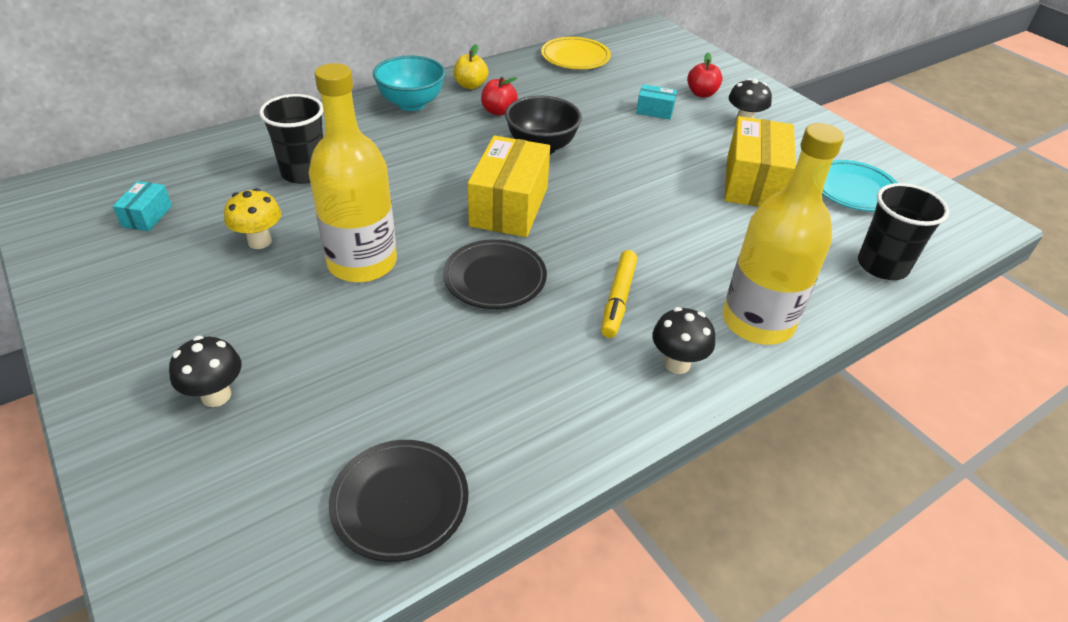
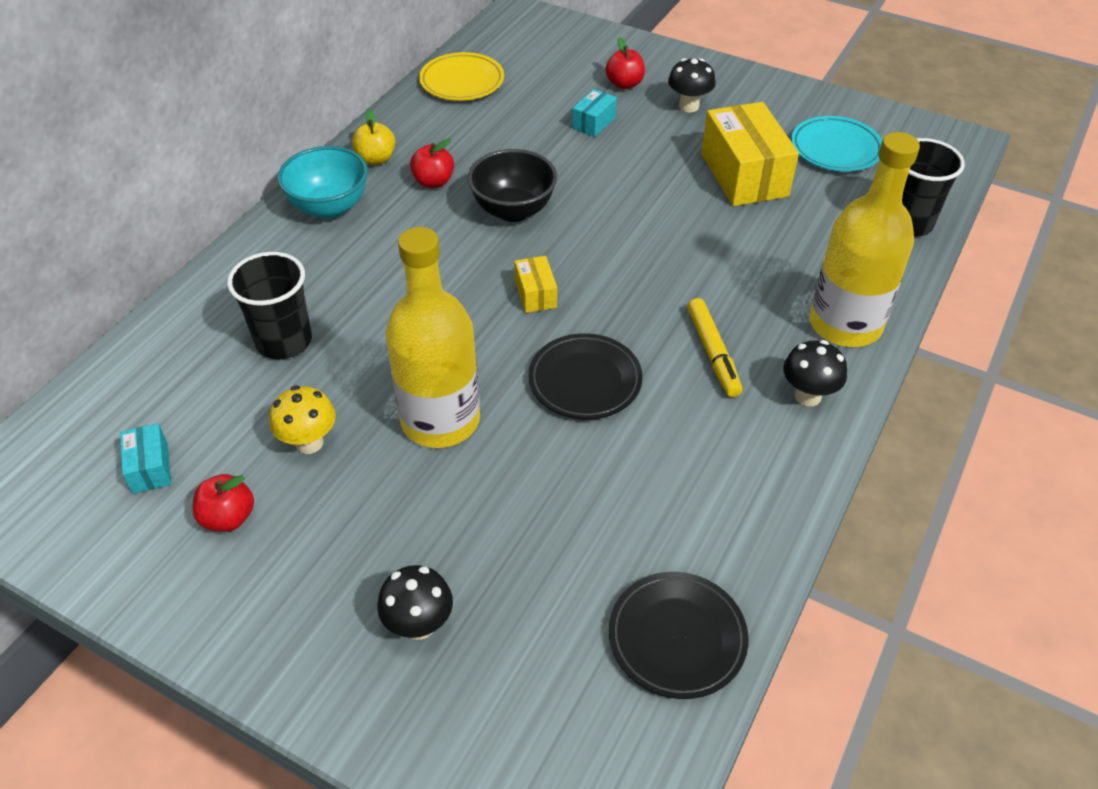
camera: 25 degrees left, 5 degrees up
yellow box [468,135,550,237] -> yellow box [515,256,557,313], size x0.48
turquoise box [636,84,677,120] -> turquoise box turned 45 degrees counterclockwise [572,89,617,137]
none -> red apple [193,474,254,532]

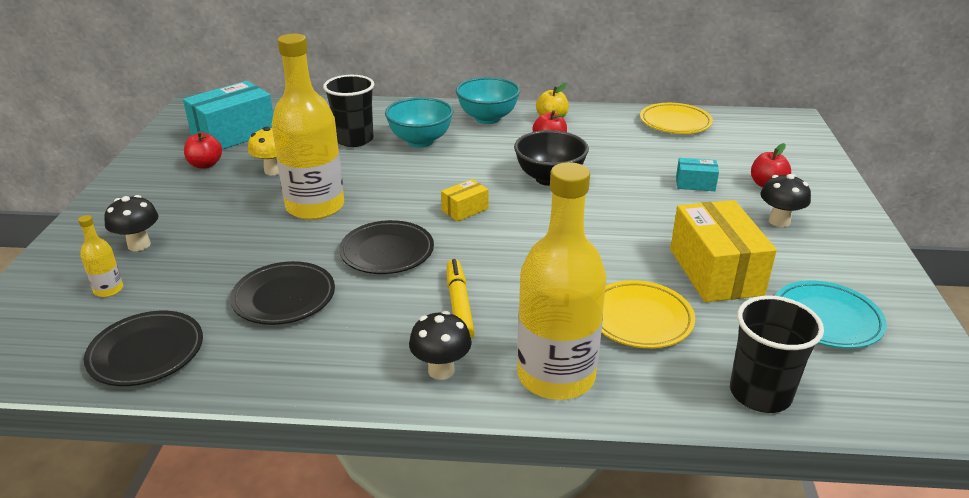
camera: 65 degrees right, 15 degrees down
turquoise box [120,423,171,494] -> turquoise box [183,81,273,150], size x2.08
yellow marker [687,298,742,397] -> yellow marker turned 120 degrees clockwise [447,259,475,339]
yellow box [701,102,799,206] -> yellow box turned 60 degrees counterclockwise [670,200,777,302]
none -> yellow bottle [78,215,123,297]
none -> black plate [230,261,335,325]
none -> turquoise bowl [385,97,453,147]
none -> yellow plate [601,280,695,348]

